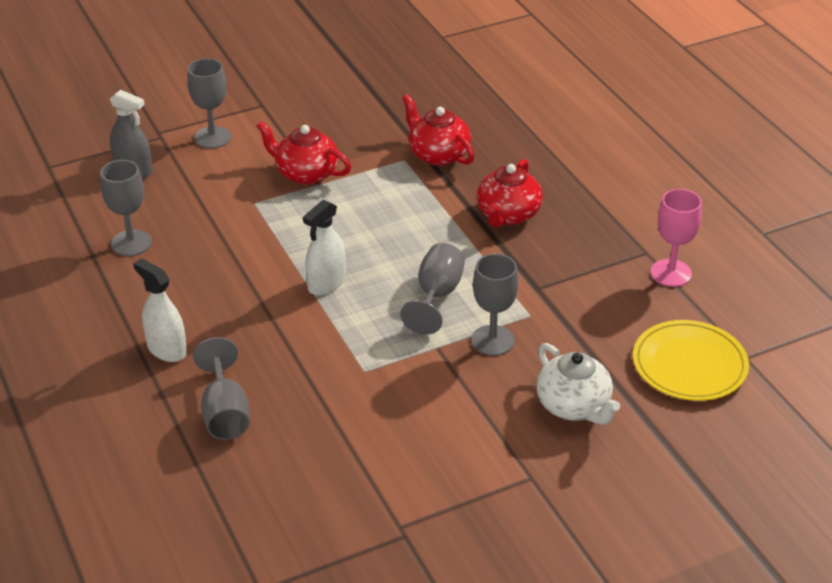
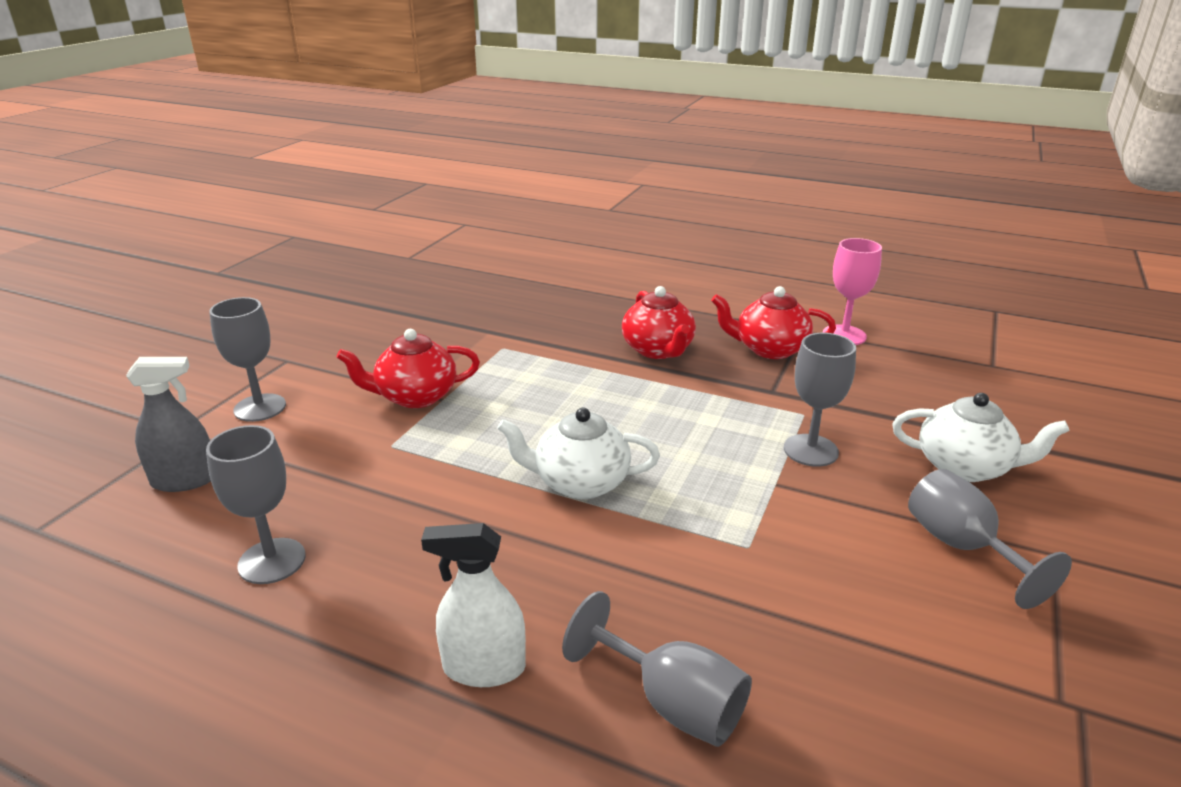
camera: 40 degrees left, 10 degrees down
white spray bottle [303,200,346,296] -> white teapot [497,408,660,499]
grey goblet [400,243,465,335] -> grey goblet moved to [908,469,1072,609]
red teapot [402,94,475,166] -> red teapot moved to [711,286,836,359]
yellow plate [633,320,749,401] -> none

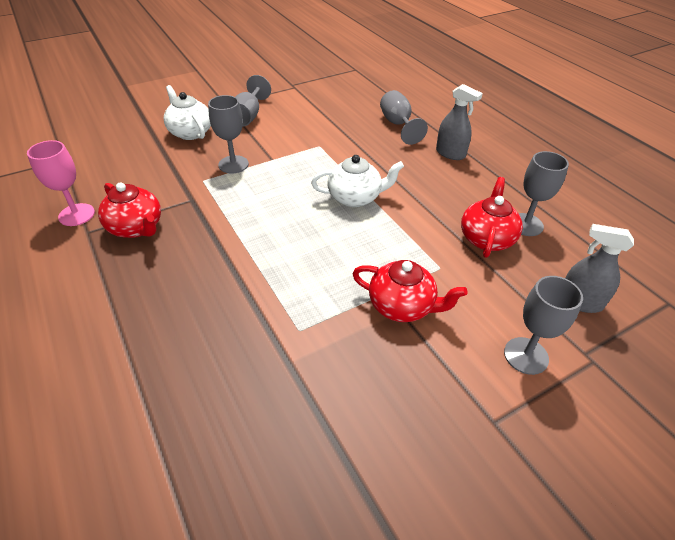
camera: 145 degrees left, 15 degrees up
white spray bottle [421,523,526,687] -> grey spray bottle [436,84,483,160]
white teapot [497,408,660,499] -> white teapot turned 45 degrees counterclockwise [311,155,404,207]
red teapot [622,286,696,359] -> red teapot moved to [461,177,523,258]

